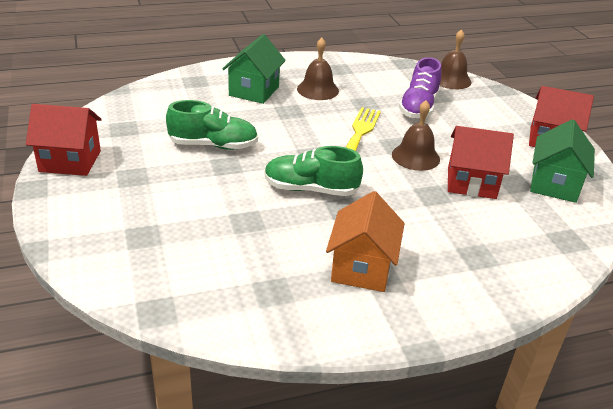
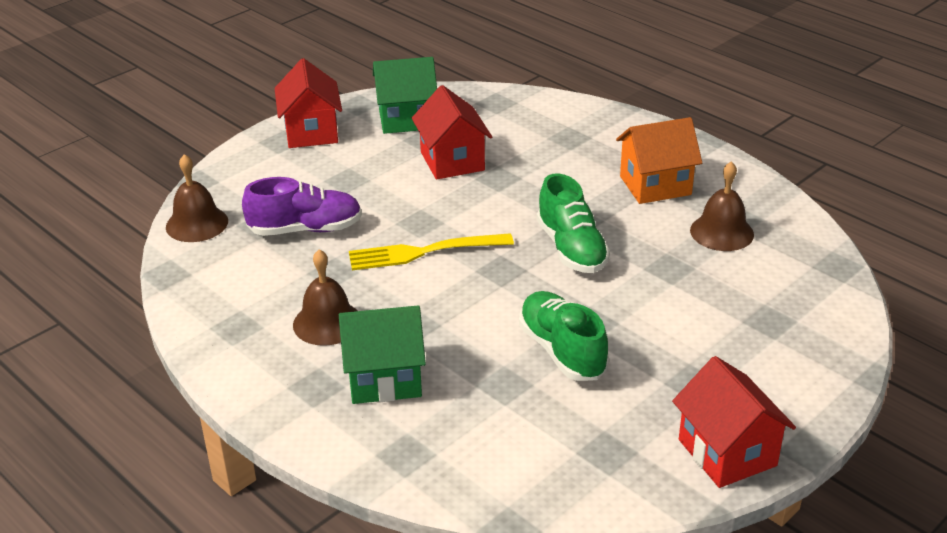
camera: 115 degrees left, 0 degrees up
brown bell [392,100,440,171] -> brown bell moved to [690,161,754,251]

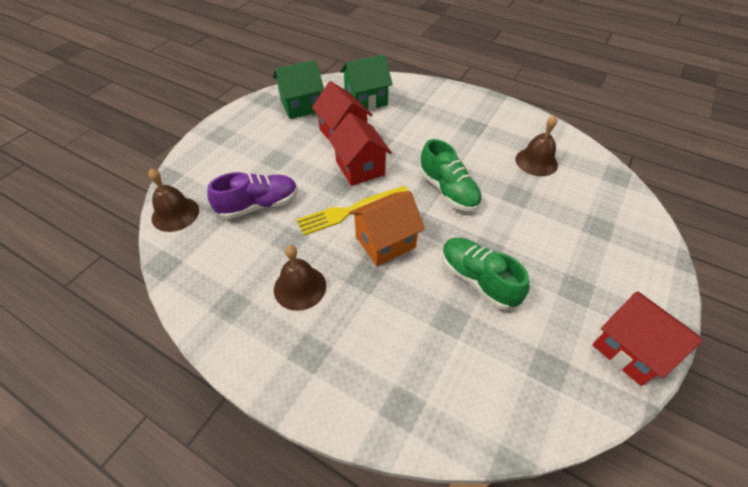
camera: 15 degrees left, 15 degrees up
red house [274,58,342,148] -> red house moved to [328,113,392,186]
green house [339,306,426,404] -> green house moved to [340,54,393,110]
orange house [616,117,702,204] -> orange house moved to [349,191,425,266]

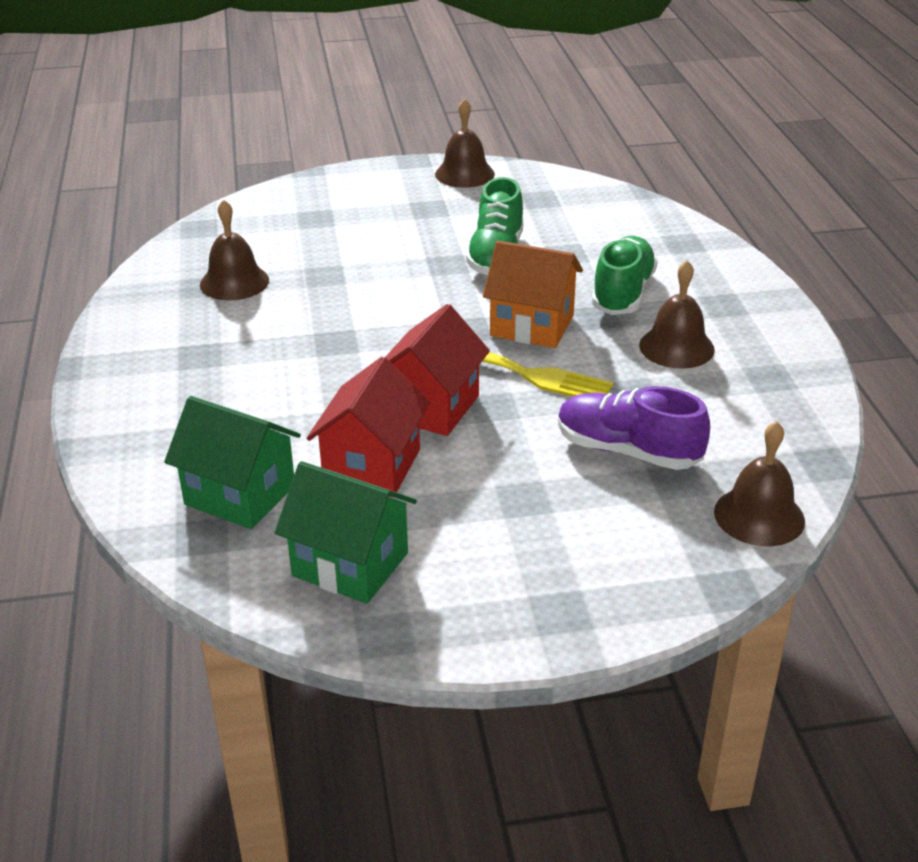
camera: 130 degrees left, 15 degrees down
green shoe [420,139,482,212] -> green shoe moved to [592,236,658,315]
red house [592,292,702,386] -> brown bell [435,98,495,188]

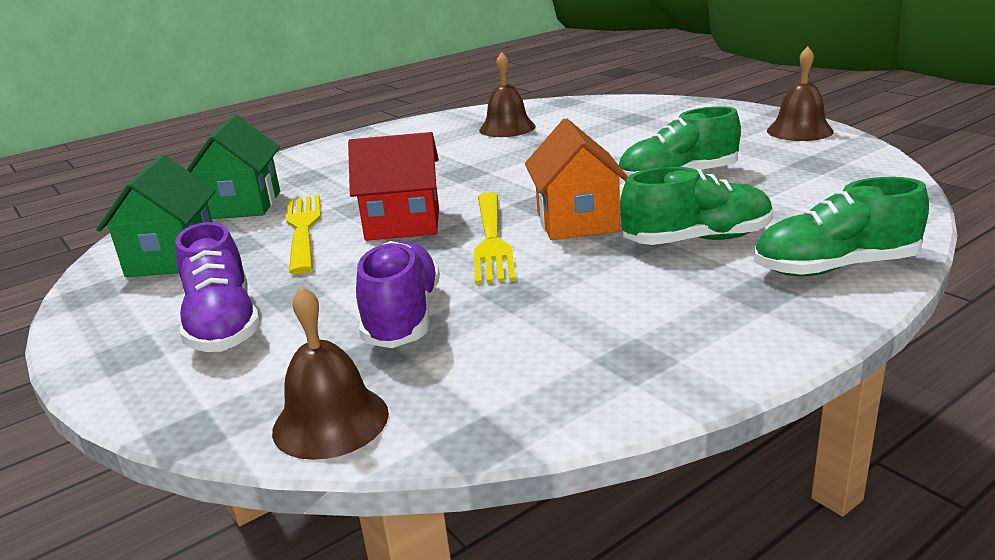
camera: 65 degrees right, 10 degrees down
red house [307,357,430,497] -> yellow fork [286,195,321,275]
brown bell [639,260,715,369] -> none
none -> purple shoe [175,222,260,352]
none -> green shoe [754,177,929,276]

